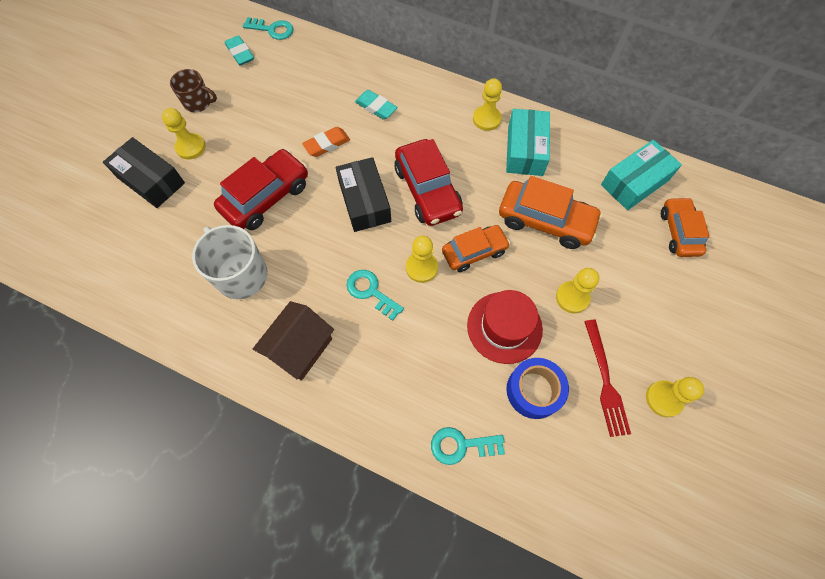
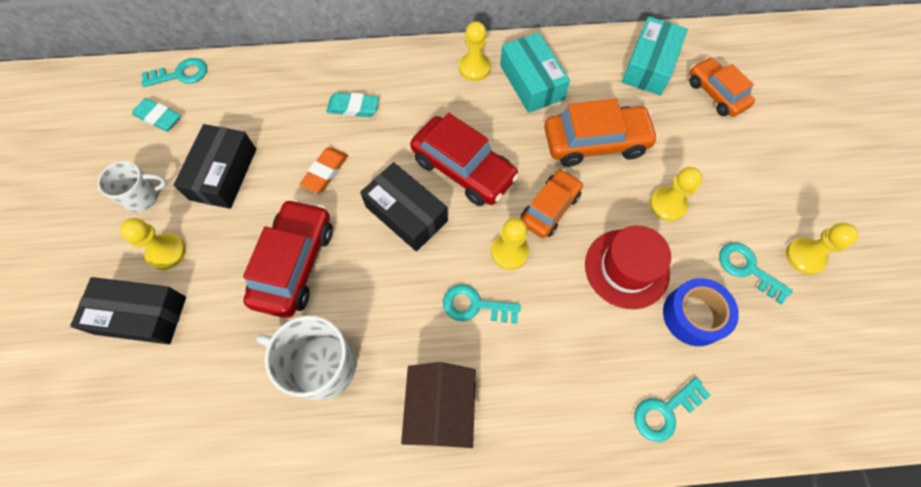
camera: 30 degrees left, 0 degrees up
brown mug [170,69,217,112] -> white mug [98,161,166,212]
red fork [584,320,631,437] -> turquoise key [719,243,793,304]
none -> black box [173,124,256,209]

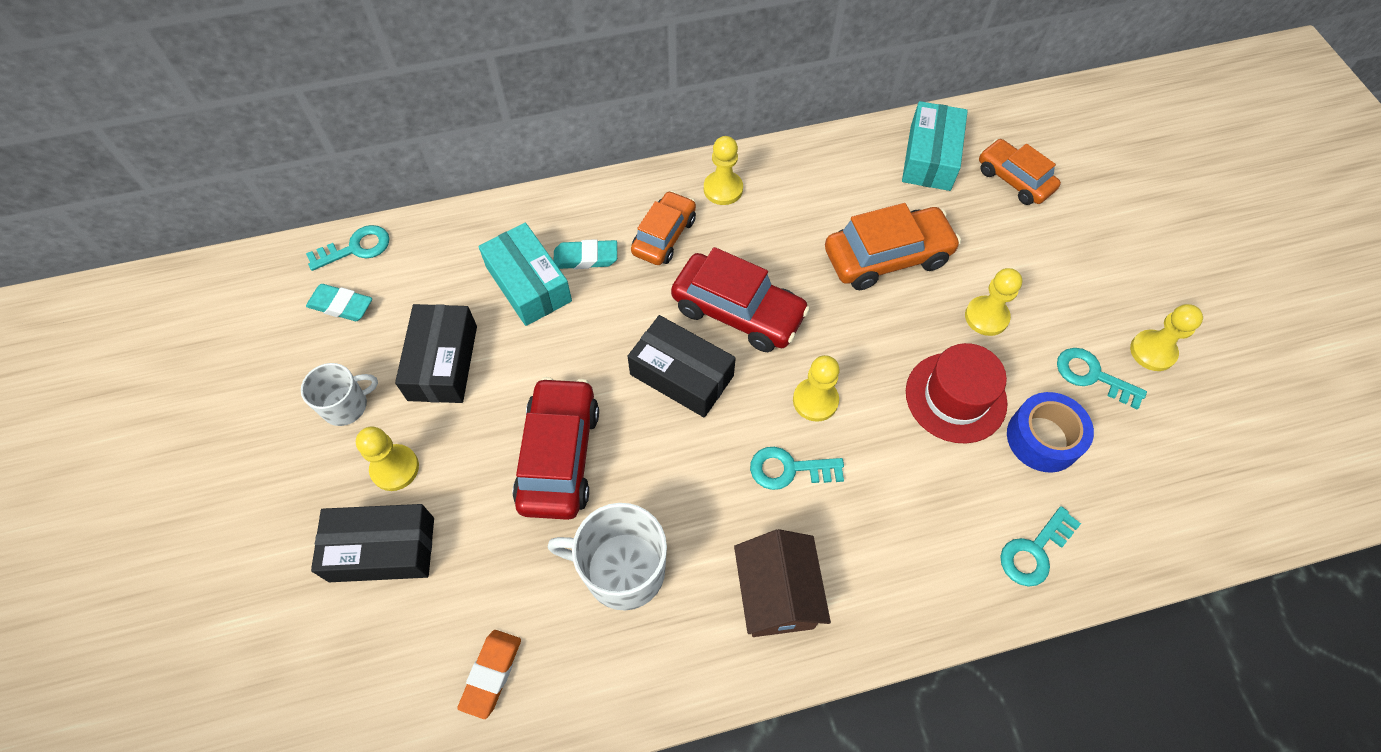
camera: 10 degrees left, 5 degrees down
orange eraser [300,147,348,193] -> orange eraser moved to [457,630,521,719]
turquoise box [500,32,570,113] -> turquoise box moved to [479,223,572,326]
orange car [521,169,583,238] -> orange car moved to [631,191,696,265]

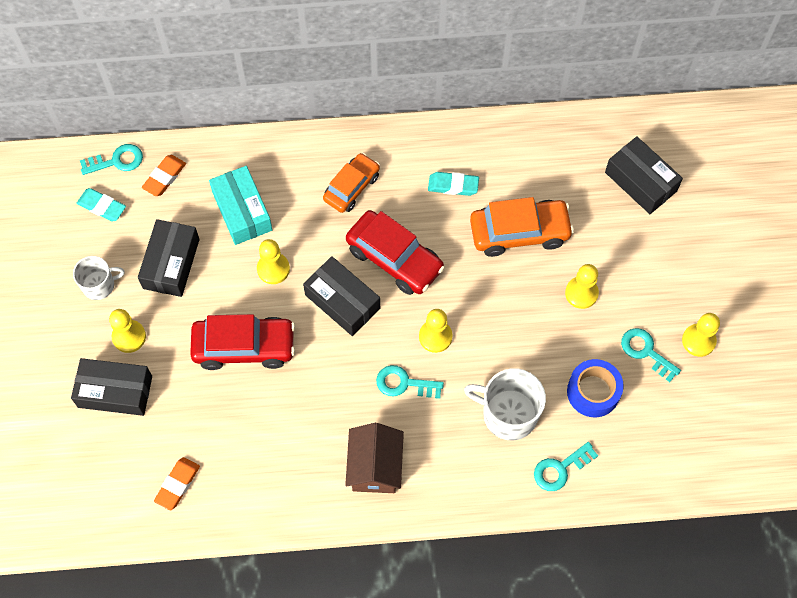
camera: 10 degrees right, 5 degrees up
red car [513,377,599,520] -> red car turned 75 degrees clockwise [190,314,295,370]
white mug [548,503,667,611] -> white mug moved to [464,368,546,440]
turquoise eraser [554,239,617,269] -> turquoise eraser moved to [428,172,479,196]
yellow pawn [704,136,743,205] -> yellow pawn moved to [257,239,290,284]
turquoise box [902,101,968,191] -> none
red hat [906,343,1008,443] -> none
orange car [979,139,1061,205] -> black box [605,136,683,214]
none -> orange eraser [142,155,186,196]

